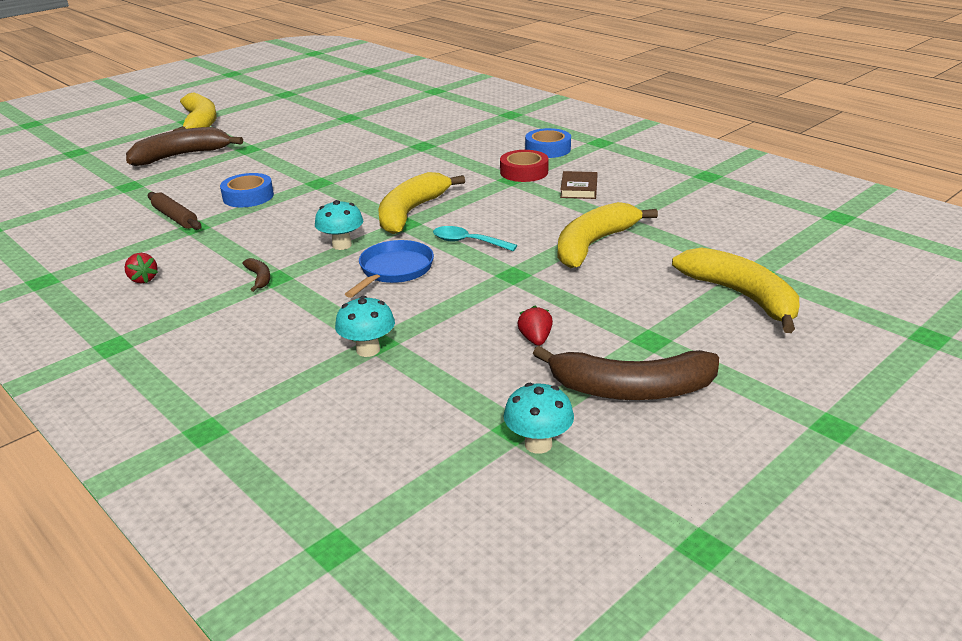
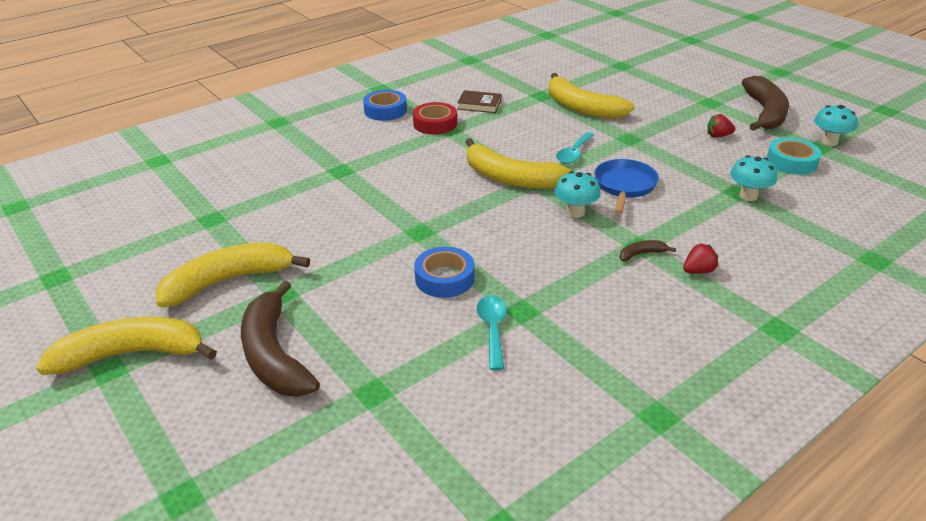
camera: 85 degrees left, 5 degrees up
red strawberry [124,253,158,283] -> red strawberry moved to [683,243,718,274]
brown rolling pin [148,192,202,230] -> turquoise spoon [477,295,507,371]
blue pan [345,240,434,298] -> blue pan turned 75 degrees clockwise [594,159,659,214]
yellow banana [672,247,799,333] -> yellow banana moved to [156,243,310,308]
none -> turquoise tape [767,138,821,175]

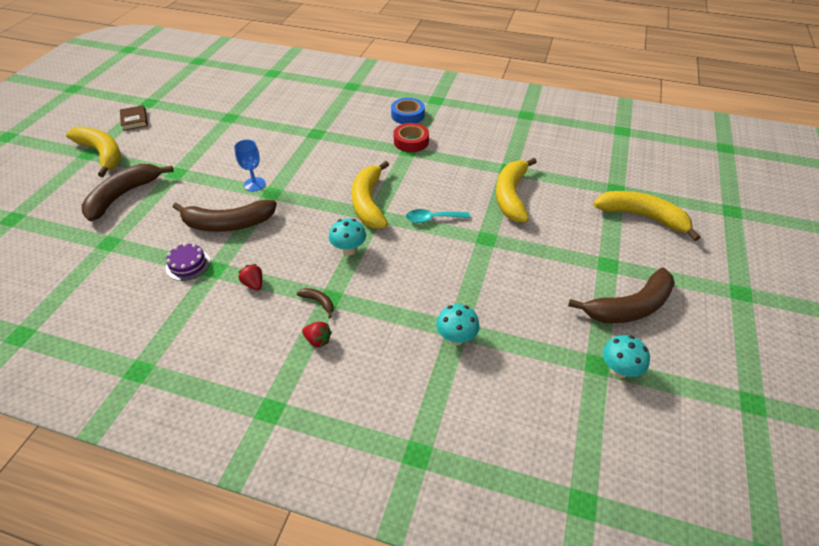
camera: 55 degrees right, 10 degrees up
yellow banana [156,243,310,308] -> yellow banana moved to [593,191,700,241]
blue tape [414,247,474,298] -> brown banana [173,200,277,232]
brown book [457,90,501,113] -> brown book moved to [120,105,148,131]
turquoise spoon [477,295,507,371] -> purple cake [166,243,210,281]
blue pan [594,159,659,214] -> none
red strawberry [707,114,736,138] -> red strawberry moved to [238,264,262,290]
turquoise tape [767,138,821,175] -> none
none -> blue goblet [234,140,266,191]

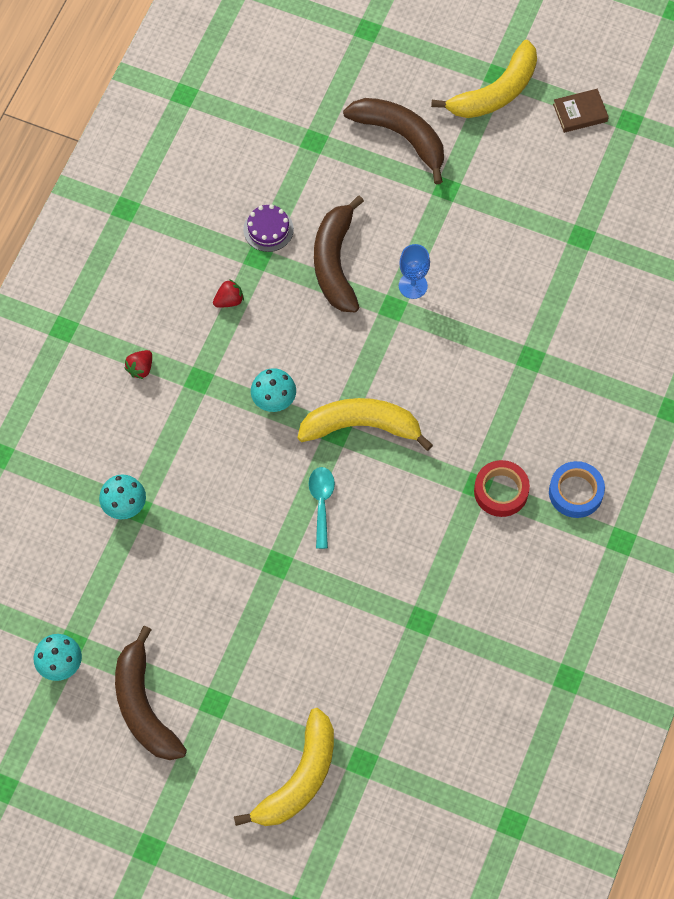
camera: 95 degrees right, 20 degrees up
brown banana [297,288,334,319] -> none
yellow banana [496,158,537,222] -> none

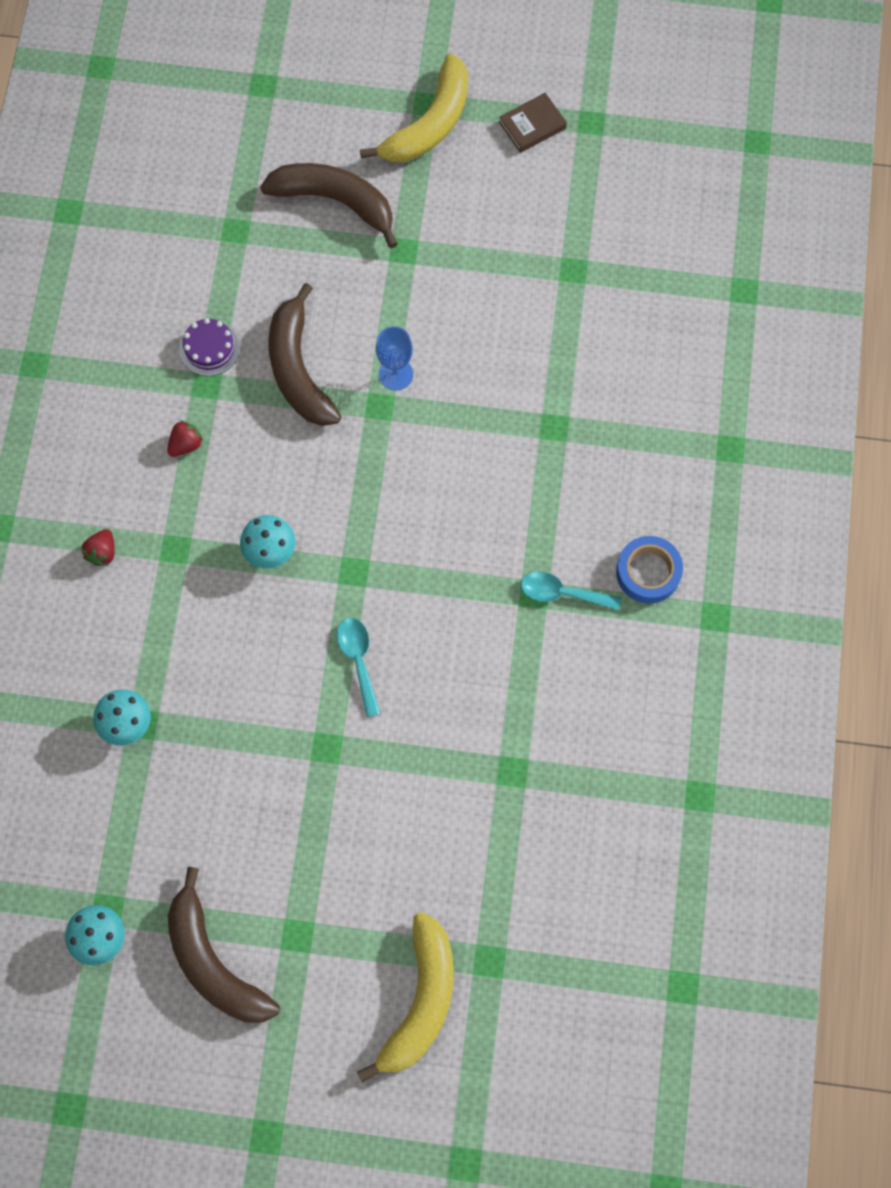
camera: 15 degrees left, 5 degrees up
yellow banana [297,398,433,451] -> none
red tape [474,460,530,517] -> turquoise spoon [521,571,621,610]

